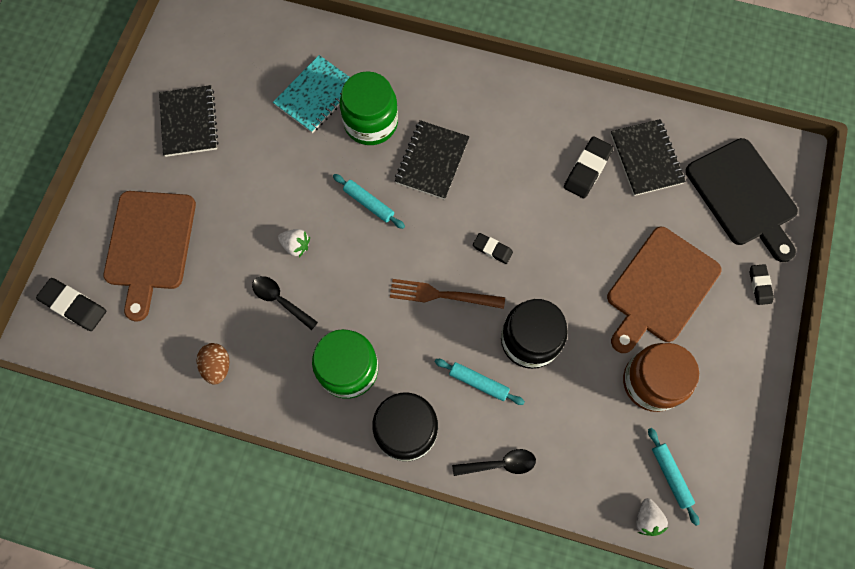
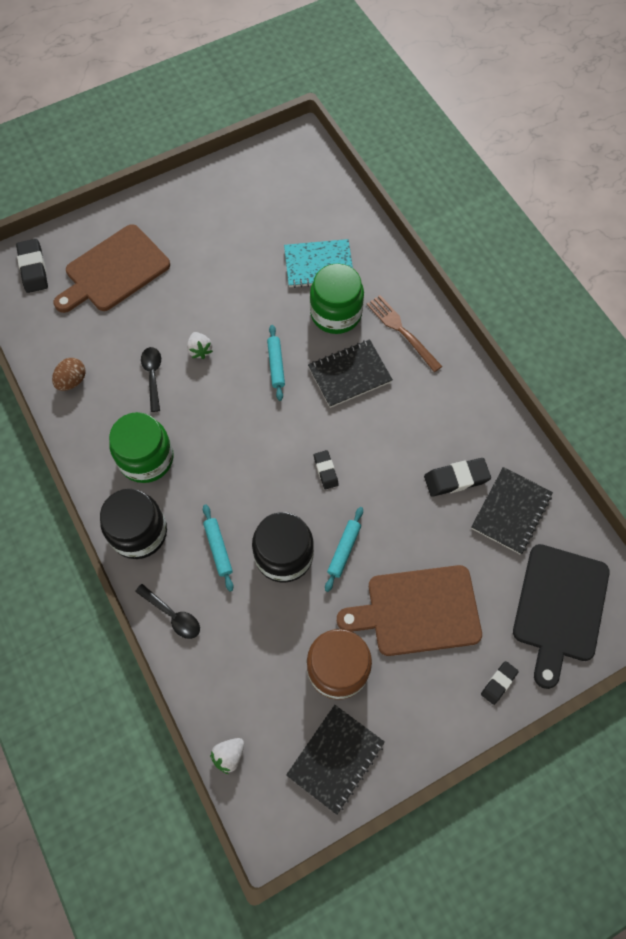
camera: 45 degrees right, 5 degrees down
black notebook [159,85,219,157] -> black notebook moved to [286,705,385,815]
brown fork [390,279,505,309] -> brown fork moved to [367,295,442,372]
turquoise rolling pin [648,428,699,526] -> turquoise rolling pin moved to [325,507,363,592]

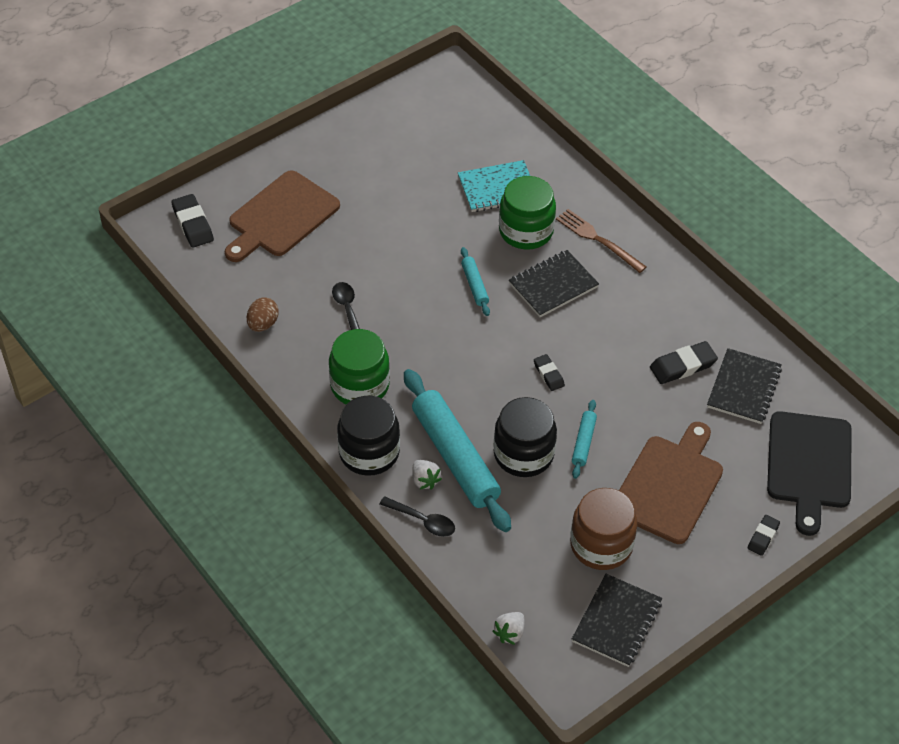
camera: 10 degrees left, 15 degrees down
white strawberry [187,332,213,359] -> white strawberry moved to [412,460,442,490]
turquoise rolling pin [203,505,234,591] -> turquoise rolling pin [404,369,511,532], size x2.20
brown cutting board [337,565,482,656] -> brown cutting board turned 135 degrees clockwise [619,422,723,544]

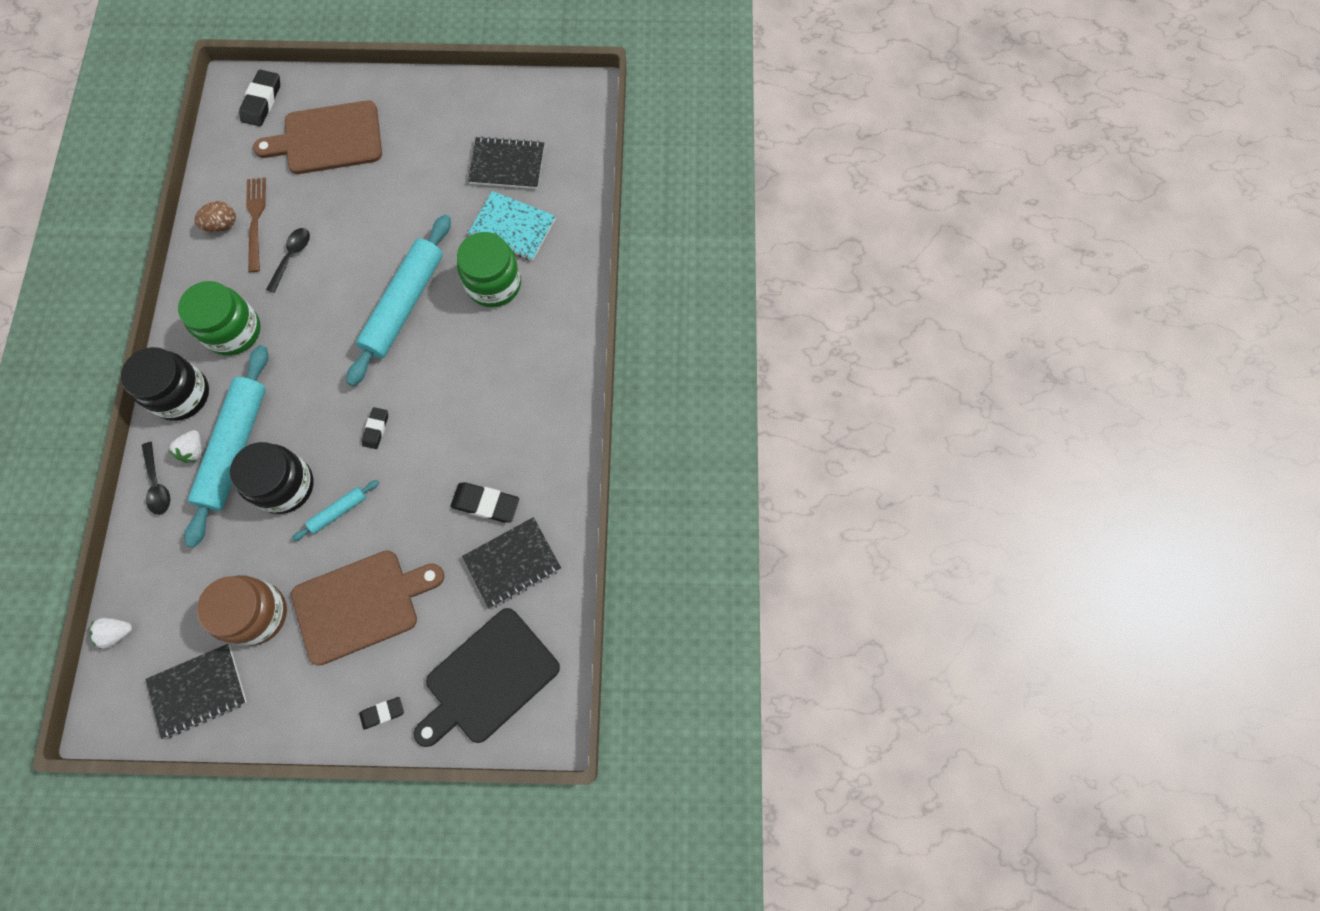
camera: 40 degrees right, 20 degrees up
turquoise rolling pin [461,247,490,316] -> turquoise rolling pin [346,215,451,386], size x2.20
black notebook [509,250,599,317] -> black notebook moved to [468,136,544,189]
brown fork [556,209,646,273] -> brown fork moved to [246,177,266,272]

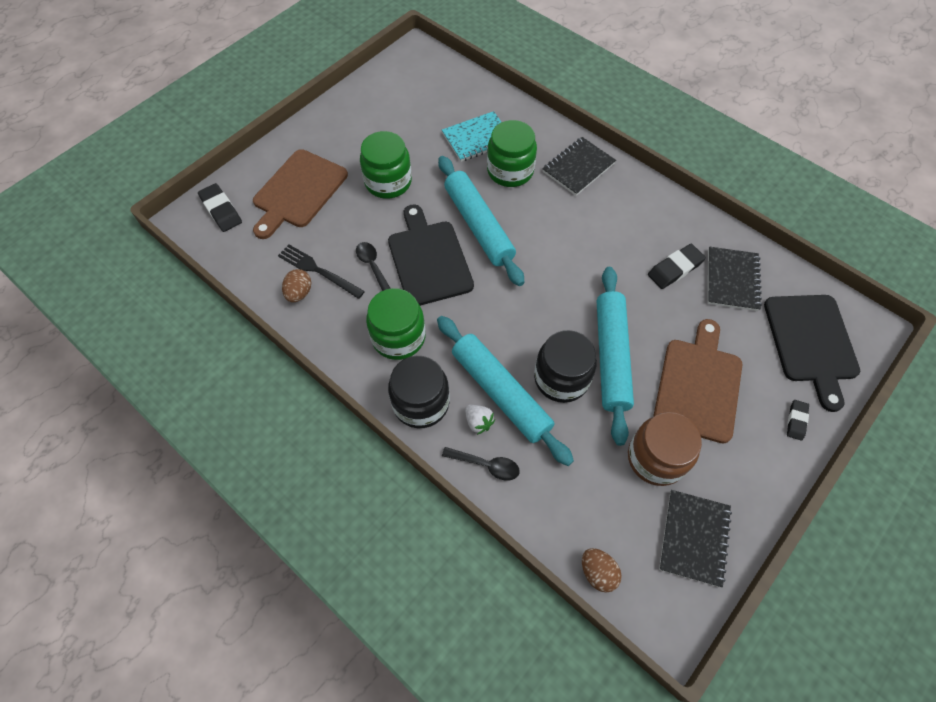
camera: 50 degrees left, 10 degrees down
white strawberry [90,618,132,649] -> brown egg [582,548,622,592]
brown fork [246,177,266,272] -> black fork [278,244,365,299]
turquoise rolling pin [292,480,379,541] -> turquoise rolling pin [597,267,634,446], size x2.20
black eraser [362,407,388,449] -> none
black notebook [468,136,544,189] -> black notebook moved to [542,137,616,196]
none -> green jar [360,131,412,199]
none -> black cutting board [388,204,474,306]

